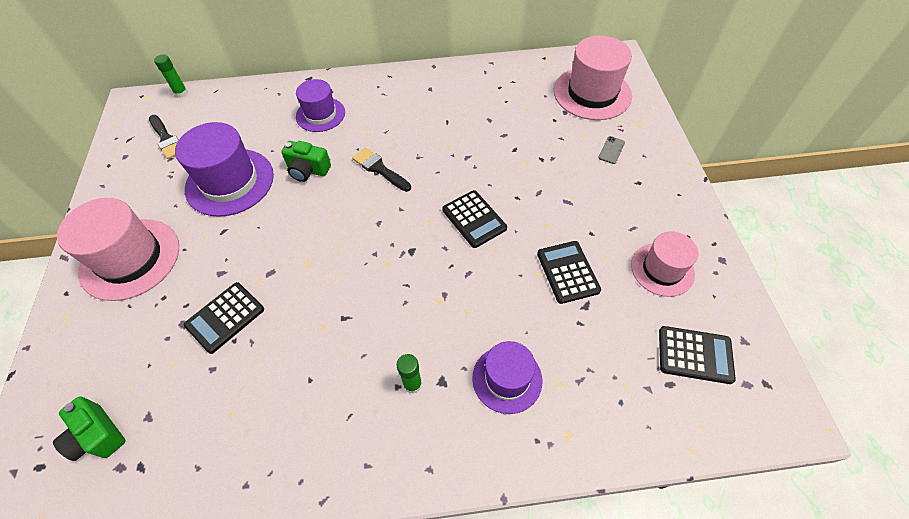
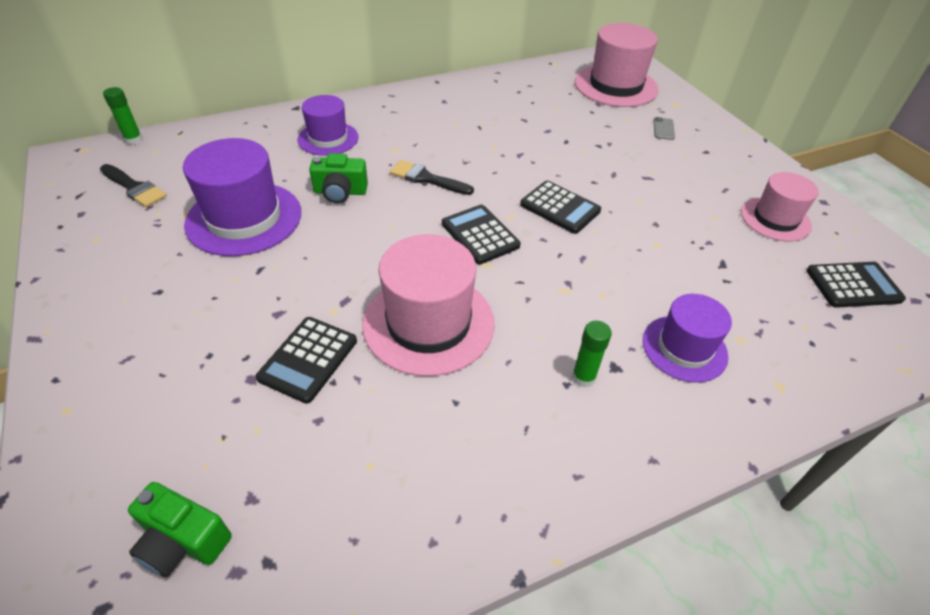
camera: 20 degrees left, 10 degrees down
pink hat [57,198,179,301] -> pink hat moved to [362,234,495,376]
black calculator [537,241,601,304] -> black calculator moved to [442,205,521,264]

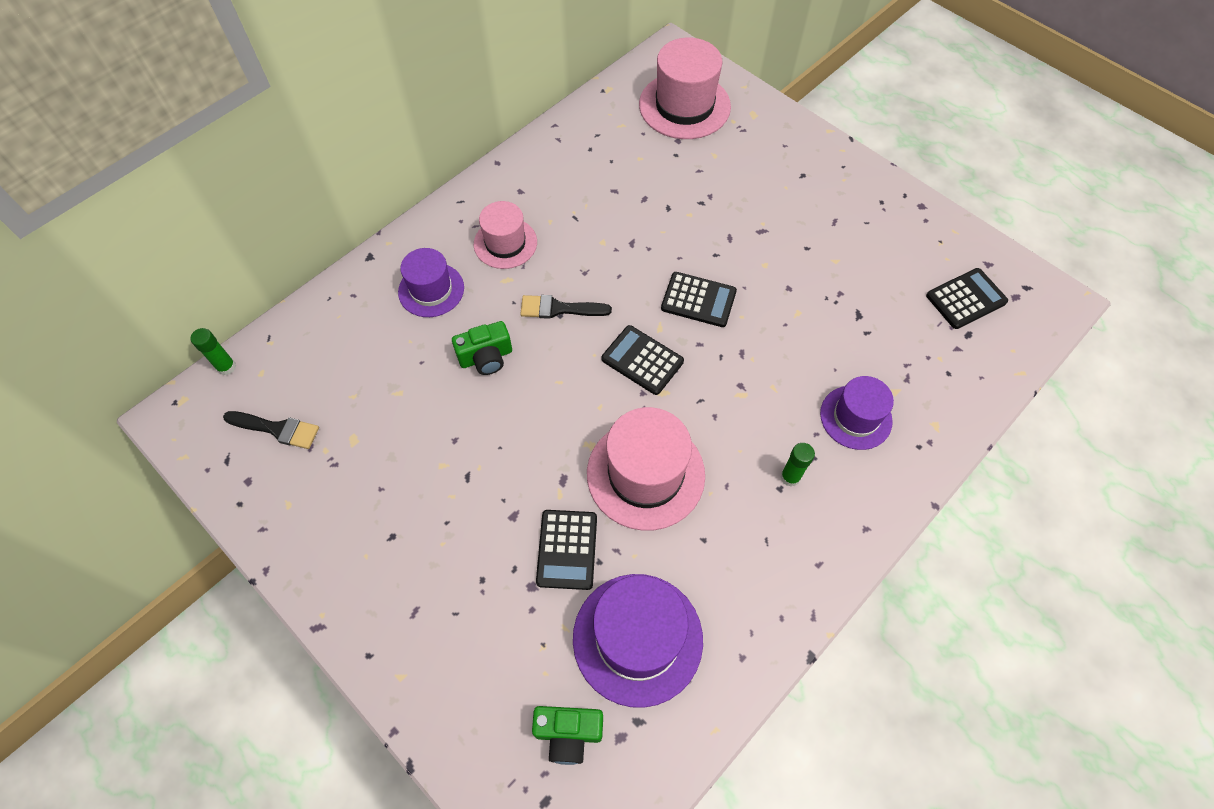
camera: 20 degrees left, 15 degrees up
purple hat [183,138,301,256] -> purple hat moved to [573,574,703,708]
grey phone [653,117,675,140] -> none
pink hat [741,172,819,241] -> pink hat moved to [474,201,537,269]

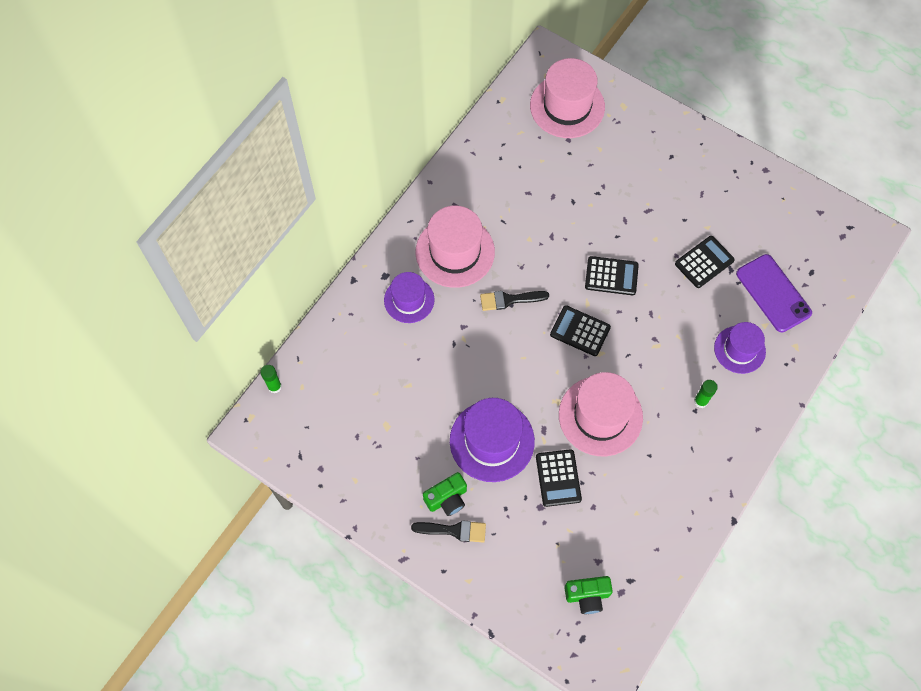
camera: 10 degrees left, 5 degrees up
black brush [223,411,319,449] -> black brush moved to [411,520,486,542]
green camera [452,321,512,375] -> green camera moved to [423,472,467,516]
pink hat [474,201,537,269] -> pink hat [416,206,495,288], size x1.60
purple hat [573,574,703,708] -> purple hat moved to [450,398,535,482]
black calculator [926,268,1008,329] -> black calculator moved to [675,236,735,288]
none -> purple phone [736,254,812,332]

